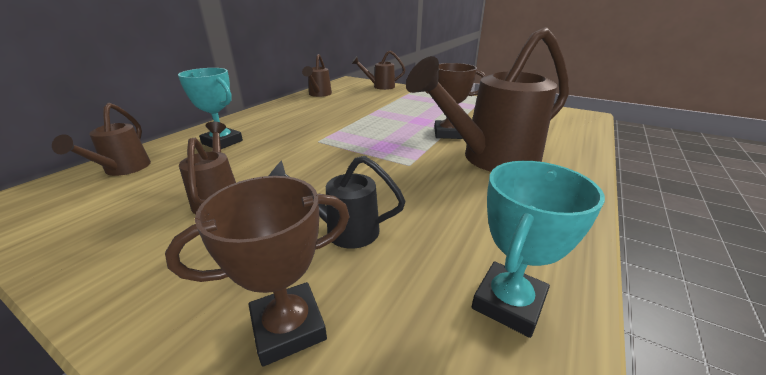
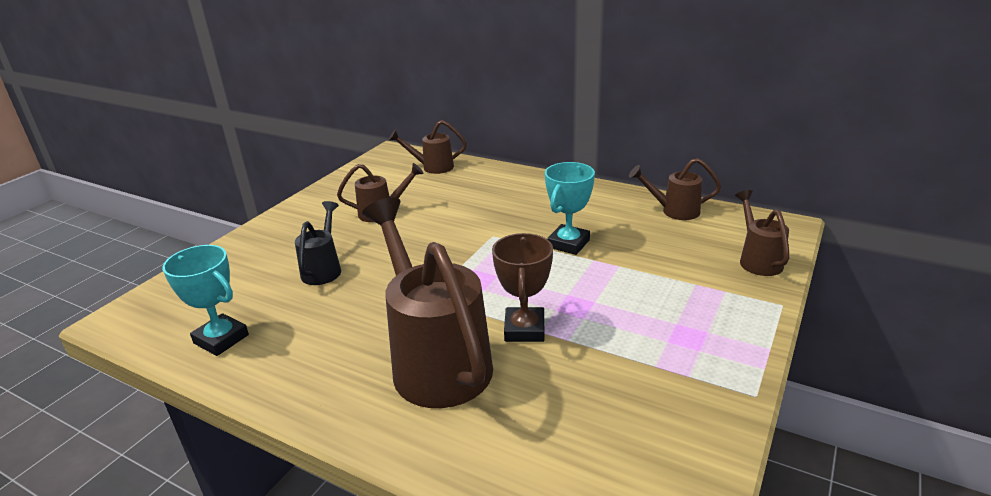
camera: 90 degrees right, 0 degrees up
brown trophy [165,176,350,366] -> none
turquoise trophy [178,68,243,149] -> turquoise trophy moved to [545,162,595,255]

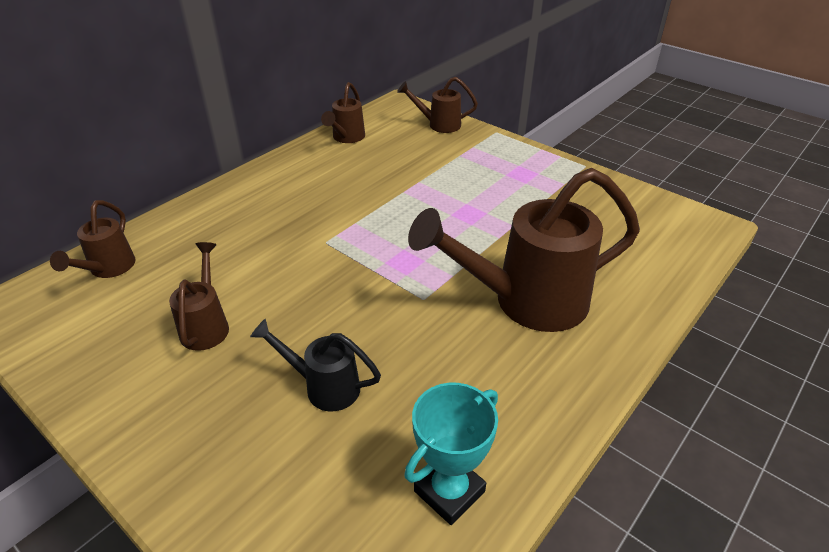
camera: 80 degrees left, 10 degrees up
brown trophy [492,233,553,342] -> none
turquoise trophy [545,162,595,255] -> none

